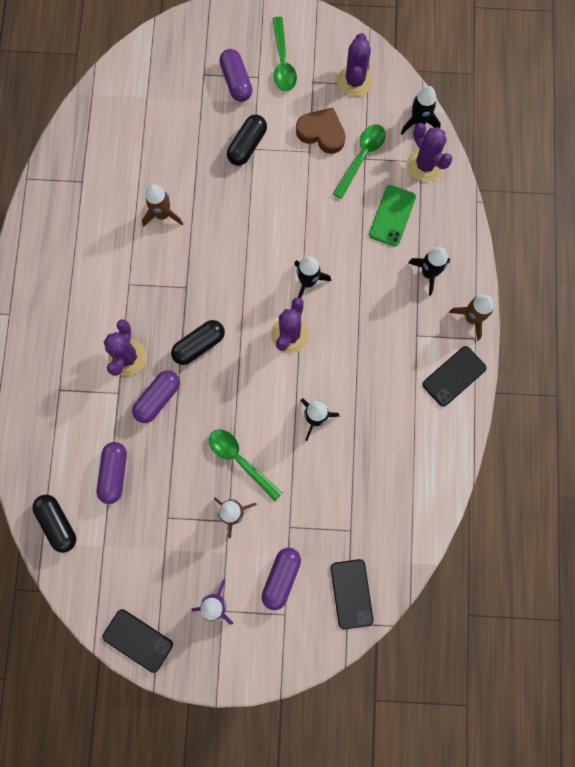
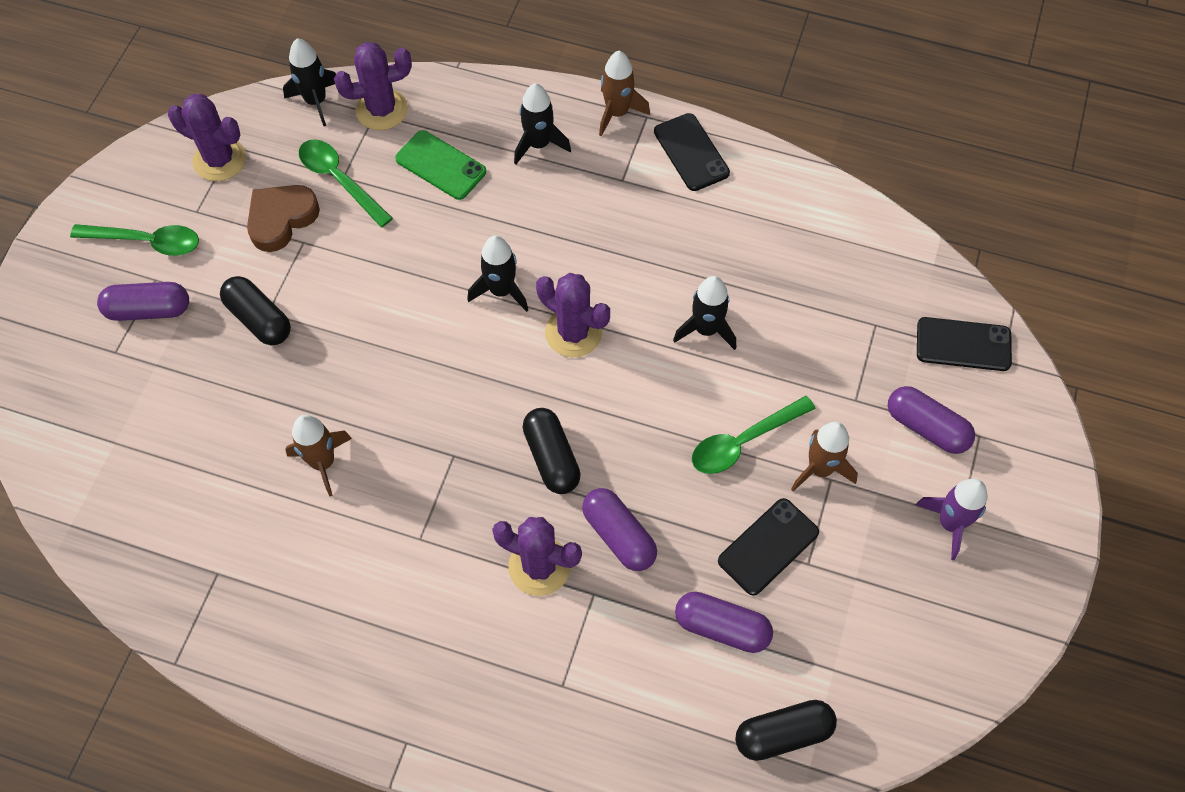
camera: 75 degrees left, 15 degrees down
black phone [102,609,173,673] -> black phone moved to [718,498,819,596]

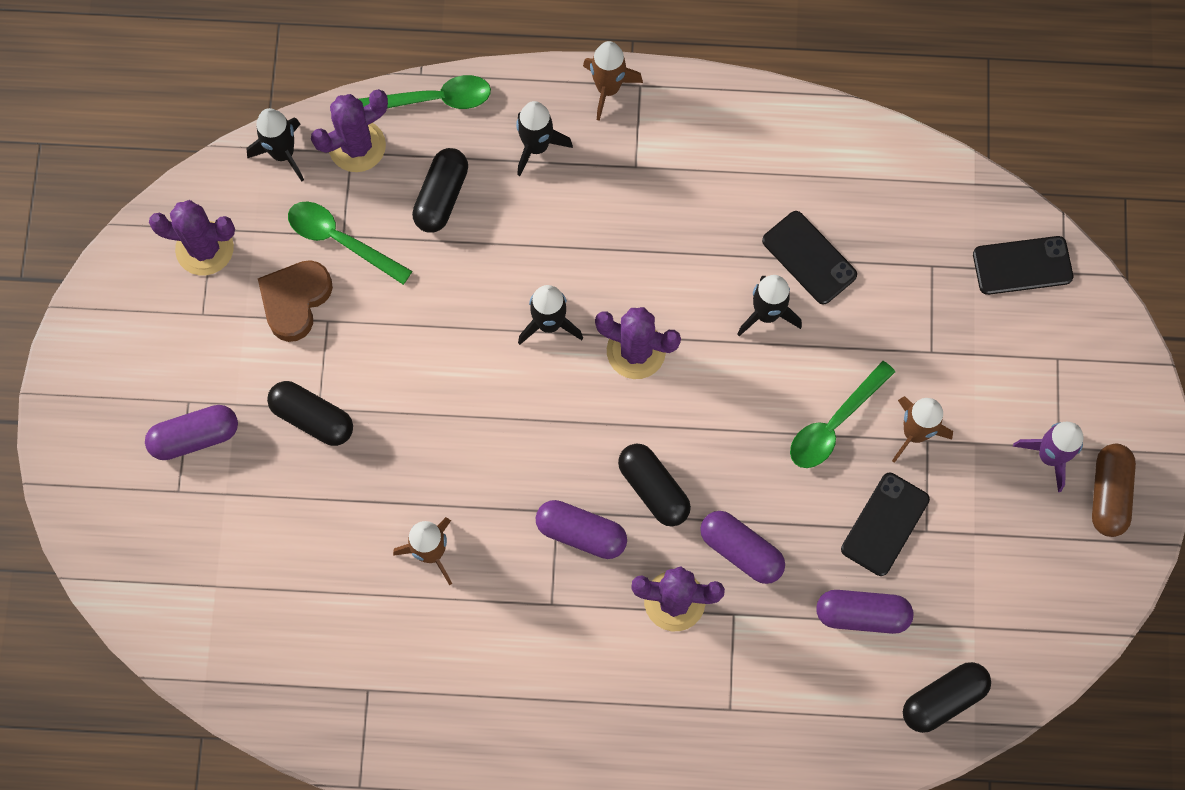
camera: 15 degrees left, 10 degrees up
green spoon [70,224,199,256] -> green spoon moved to [359,75,491,109]
green phone [395,130,486,200] -> black capsule [412,148,468,233]
black phone [654,113,730,191] -> black phone moved to [762,211,857,304]
purple capsule [888,386,975,454] -> purple capsule moved to [536,500,627,559]
none -> brown capsule [1092,444,1136,537]

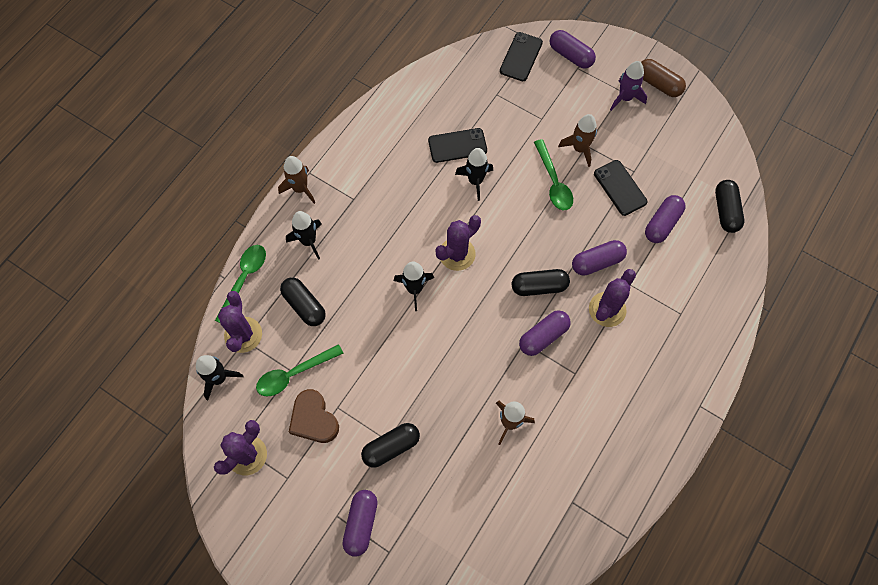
camera: 60 degrees left, 5 degrees down
none -> purple capsule [550,30,596,69]

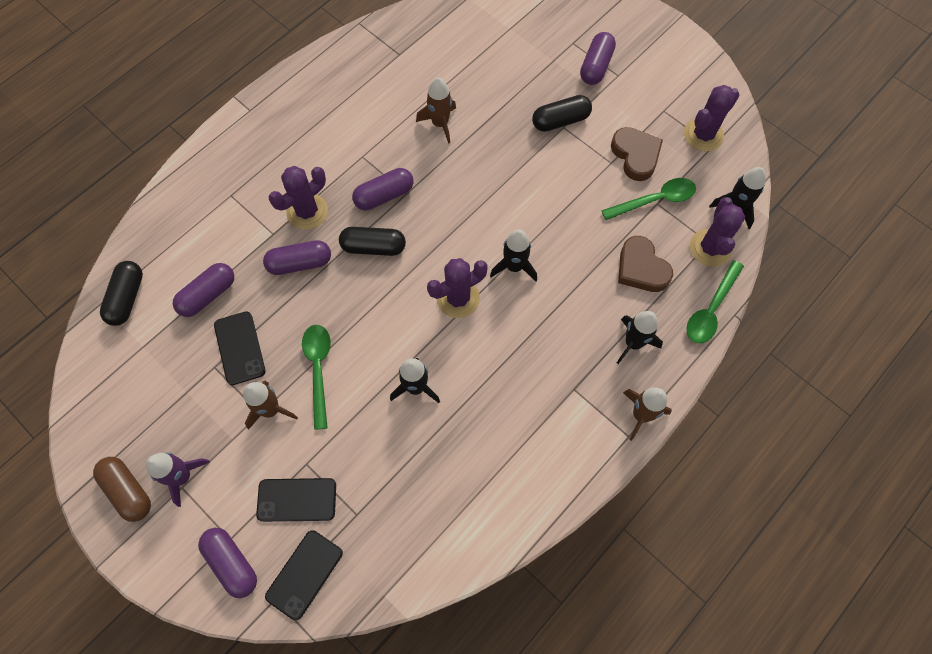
camera: 170 degrees left, 0 degrees up
black capsule [280,277,326,326] -> brown heart [618,236,673,292]
black phone [428,128,487,163] -> black phone moved to [256,478,336,522]

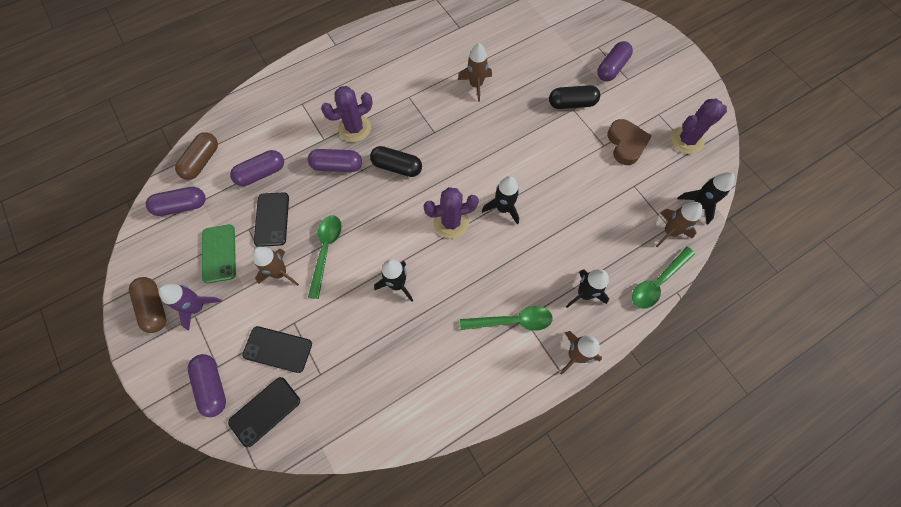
camera: 15 degrees right, 0 degrees up
black capsule [100,261,143,326] -> brown capsule [175,132,218,180]
purple capsule [352,168,413,211] -> purple capsule moved to [146,187,206,216]
green spoon [601,178,696,220] -> green spoon moved to [460,306,553,331]
brown heart [618,236,673,292] -> none
purple cactus [690,197,745,267] -> brown rocket [656,202,703,247]
none -> green phone [202,225,236,283]

